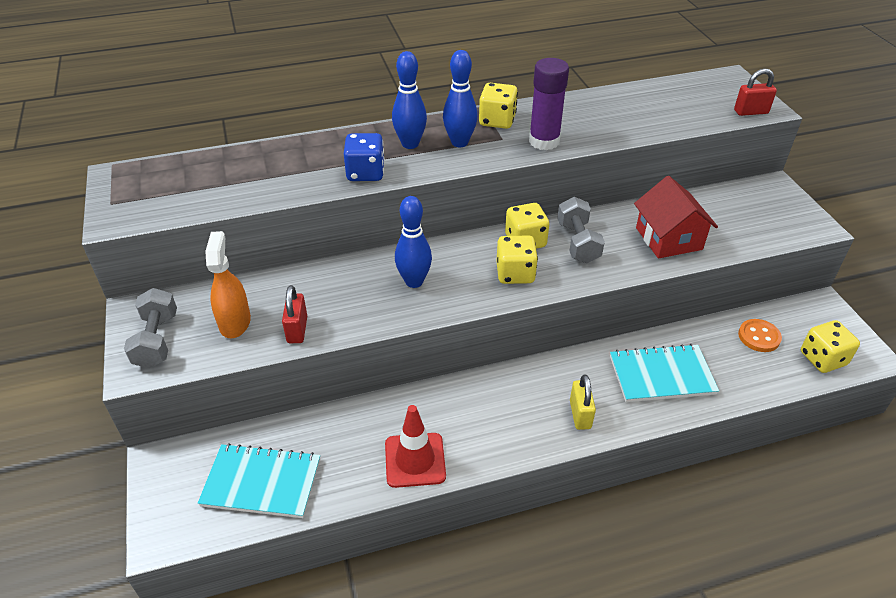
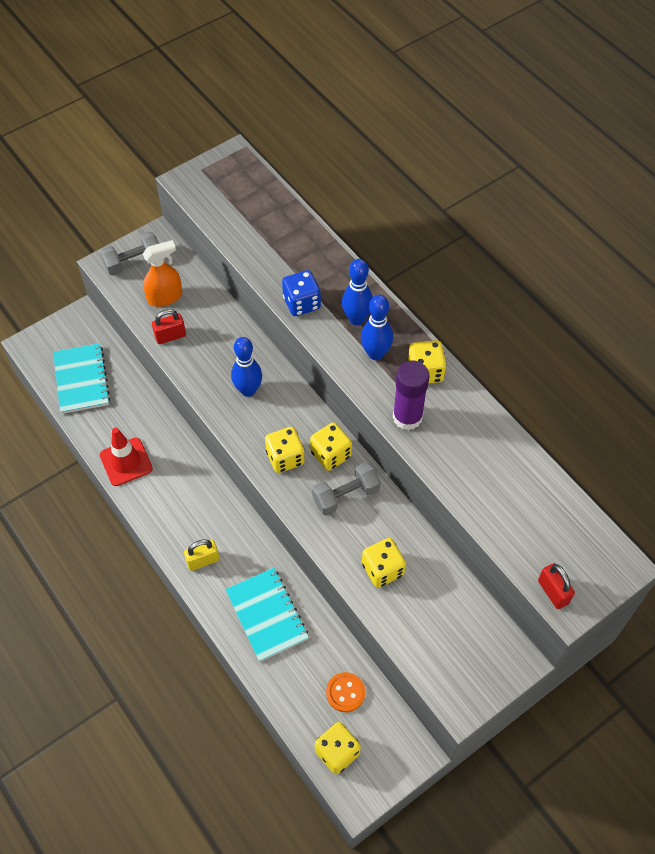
camera: 70 degrees right, 15 degrees up
red house [634,176,718,259] -> yellow dice [362,538,406,588]

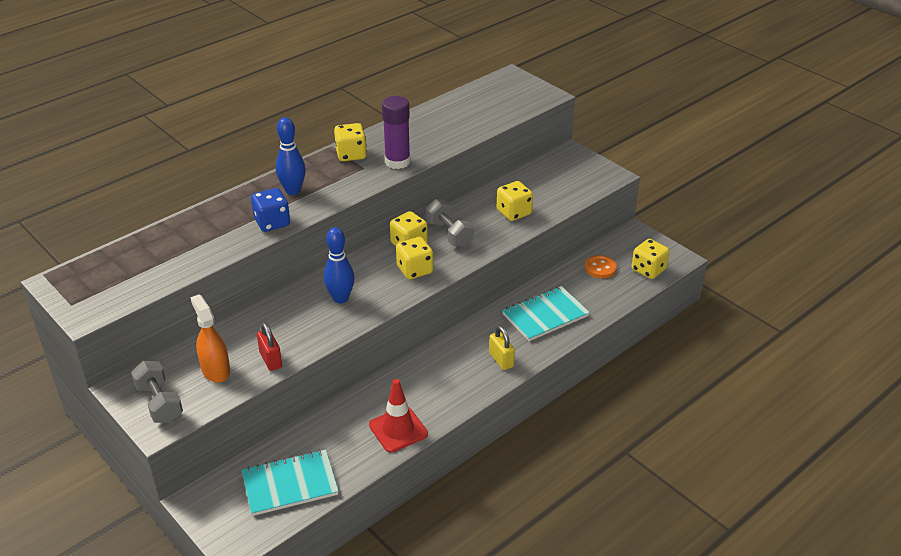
camera: 95 degrees left, 20 degrees down
blue bowling pin [361,295,393,360] -> none
red padlock [538,563,575,609] -> none

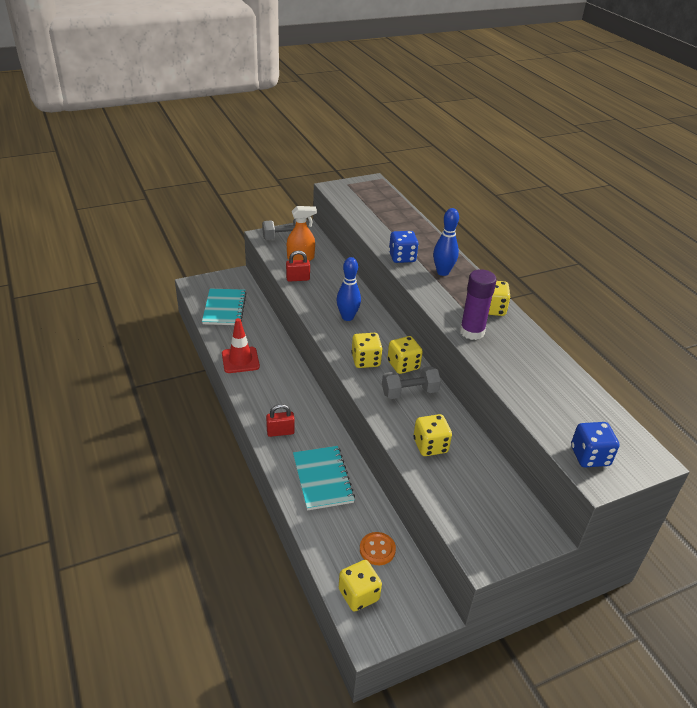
camera: 105 degrees right, 0 degrees up
yellow padlock [489,326,515,370] -> red padlock [266,404,295,437]
none -> blue dice [571,422,620,467]

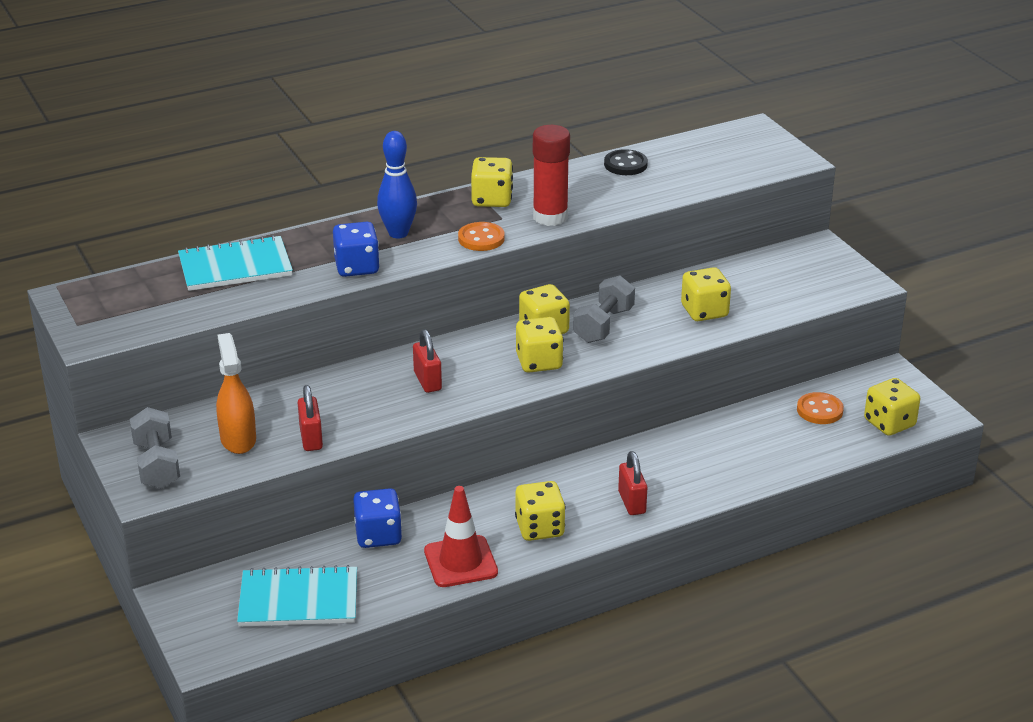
camera: 90 degrees left, 5 degrees down
turquoise notebook [293,446,355,510] -> turquoise notebook moved to [178,235,293,291]
blue bowling pin [337,257,361,321] -> red padlock [413,329,442,393]
grey dumbbell [382,366,441,399] -> grey dumbbell turned 45 degrees clockwise [573,276,635,343]
purple glue stick [460,269,497,340] -> red glue stick [533,125,570,226]
blue dice [571,422,620,467] -> blue dice moved to [353,488,402,548]
none -> orange button [458,222,505,251]
none -> yellow dice [515,481,566,541]
none -> black button [604,149,648,175]

